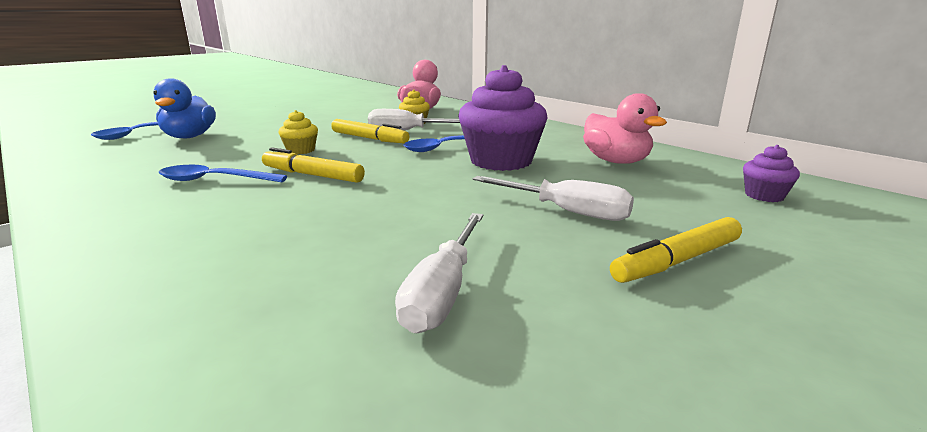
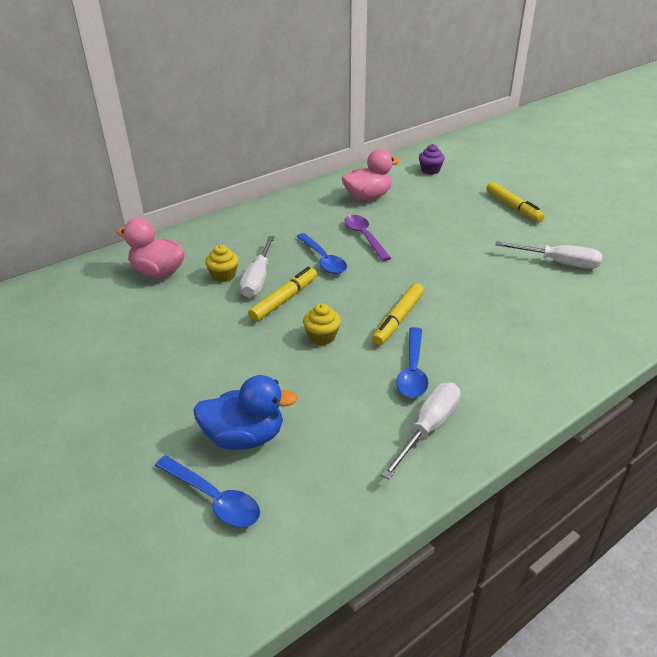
camera: 85 degrees left, 15 degrees up
purple cupcake [458,65,548,171] -> purple spoon [344,215,391,261]
white screwdriver [473,176,634,221] -> white screwdriver moved to [381,383,460,480]

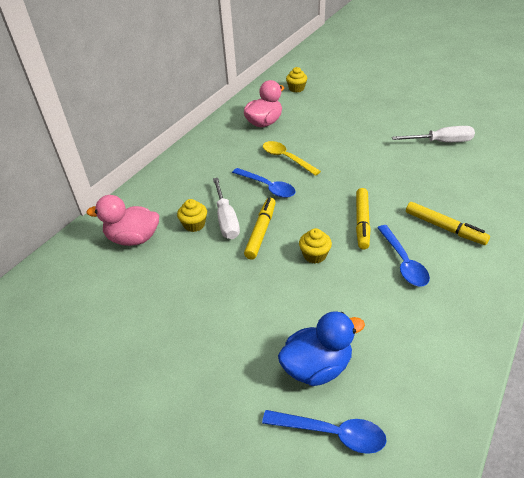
camera: 20 degrees left, 5 degrees up
purple spoon [344,215,391,261] -> yellow spoon [263,141,321,176]
white screwdriver [381,383,460,480] -> none
purple cupcake [419,144,445,175] -> yellow cupcake [286,67,307,92]
yellow marker [486,182,545,222] -> yellow marker moved to [406,202,490,245]

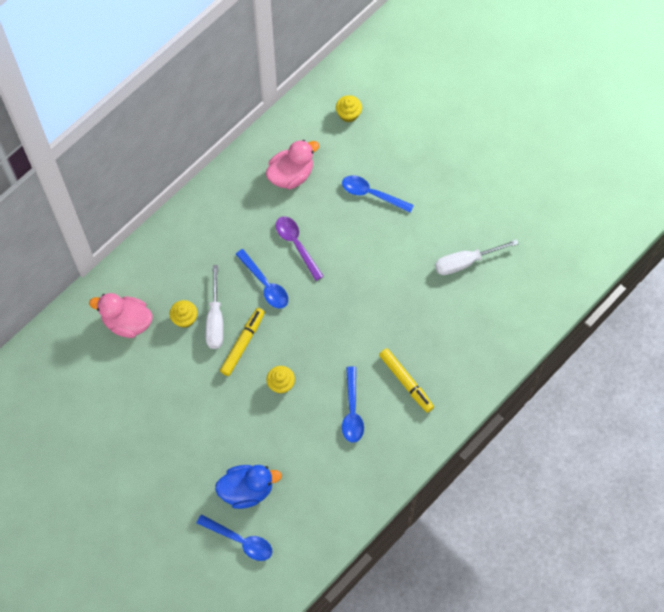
camera: 10 degrees right, 25 degrees up
yellow spoon [263,141,321,176] -> purple spoon [276,216,324,281]
yellow marker [356,188,371,250] -> none
white screwdriver [392,126,475,142] -> white screwdriver turned 150 degrees clockwise [435,239,519,275]
none -> blue spoon [342,175,414,213]

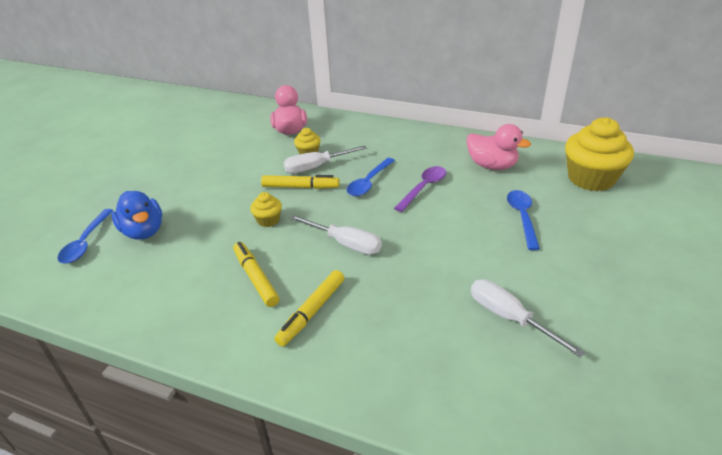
camera: 70 degrees right, 30 degrees down
yellow cupcake [336,95,362,122] -> yellow cupcake [565,117,634,191], size x2.14
blue spoon [342,366,364,443] -> yellow marker [233,242,279,307]
none -> white screwdriver [290,215,382,255]

